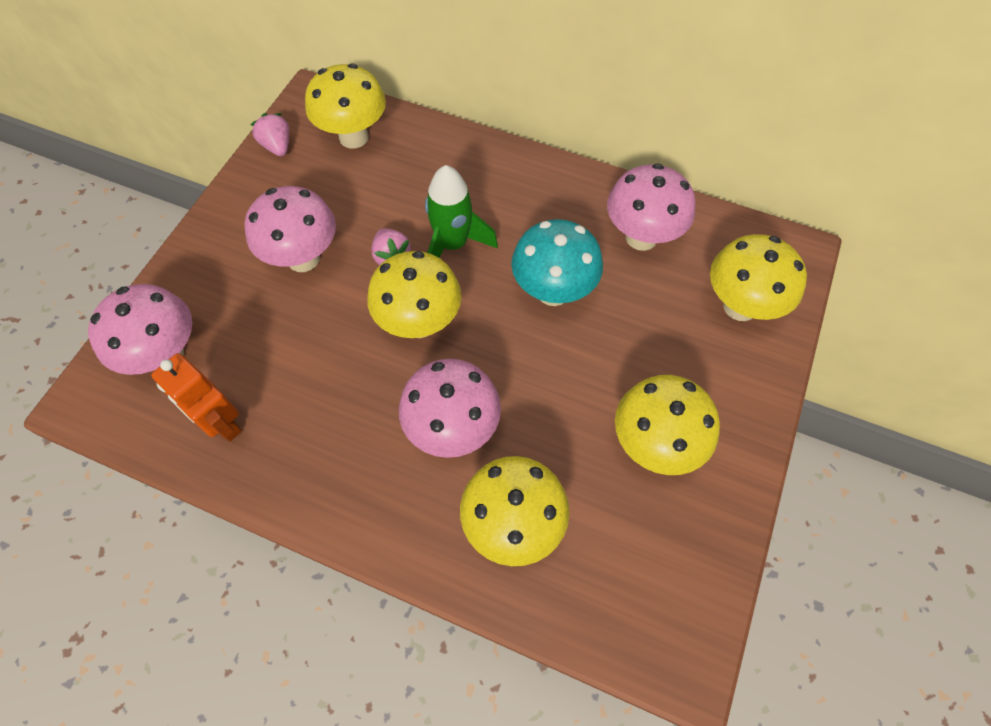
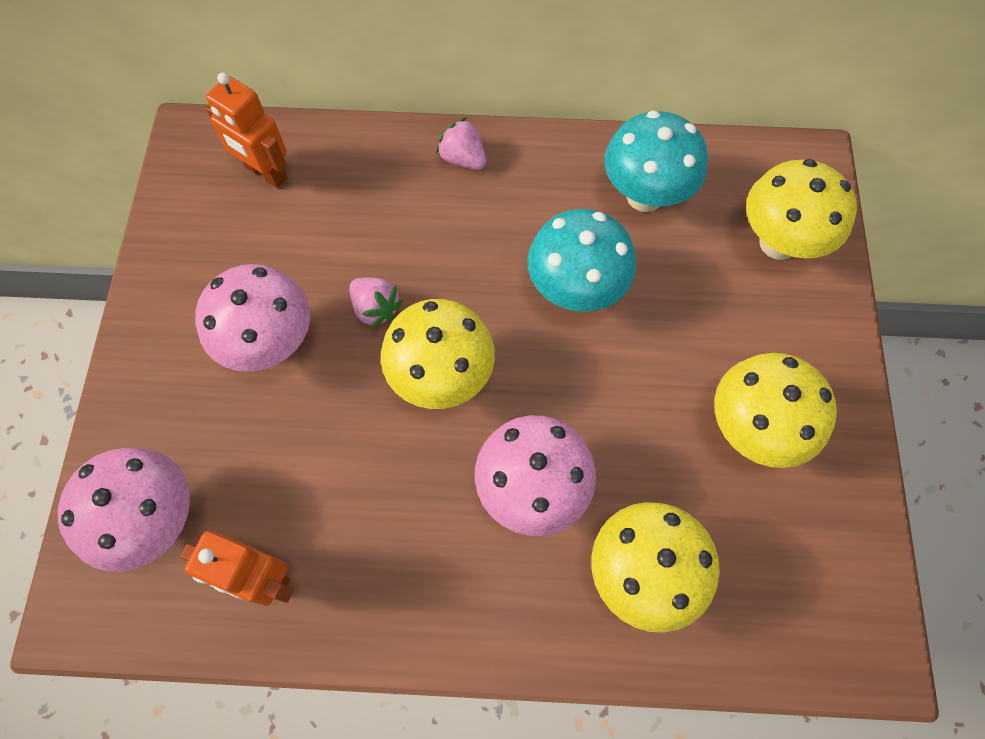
camera: 20 degrees left, 5 degrees up
pink strawberry [250,113,289,156] -> pink strawberry moved to [436,118,486,170]
yellow mushroom [305,64,386,149] -> orange robot [206,73,288,188]
green rocket [425,165,498,258] -> none
pink mushroom [607,163,695,251] -> turquoise mushroom [604,111,708,212]

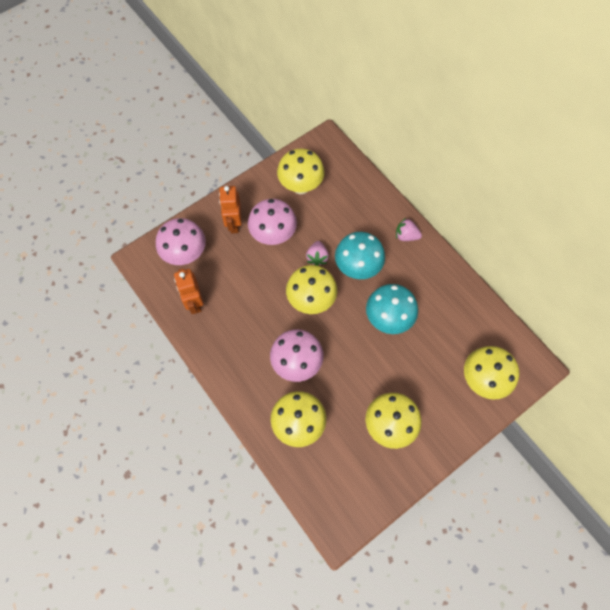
camera: 50 degrees right, 0 degrees up
orange robot [206,73,288,188] -> orange robot moved to [219,186,242,233]
pink strawberry [436,118,486,170] -> pink strawberry turned 75 degrees counterclockwise [396,218,422,241]
turquoise mushroom [604,111,708,212] -> turquoise mushroom moved to [335,232,385,279]
none -> yellow mushroom [277,148,325,194]

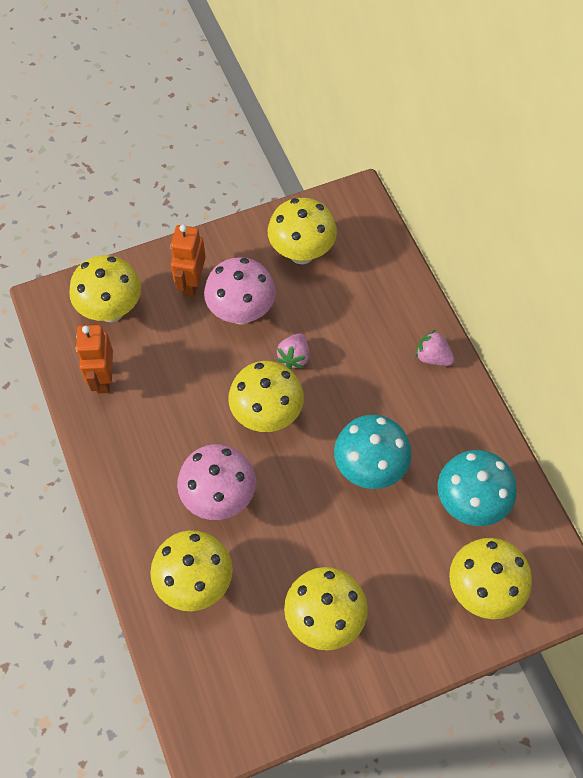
camera: 15 degrees right, 5 degrees down
pink mushroom [156,218,206,265] -> yellow mushroom [69,255,141,322]
turquoise mushroom [335,232,385,279] -> turquoise mushroom moved to [437,450,517,526]

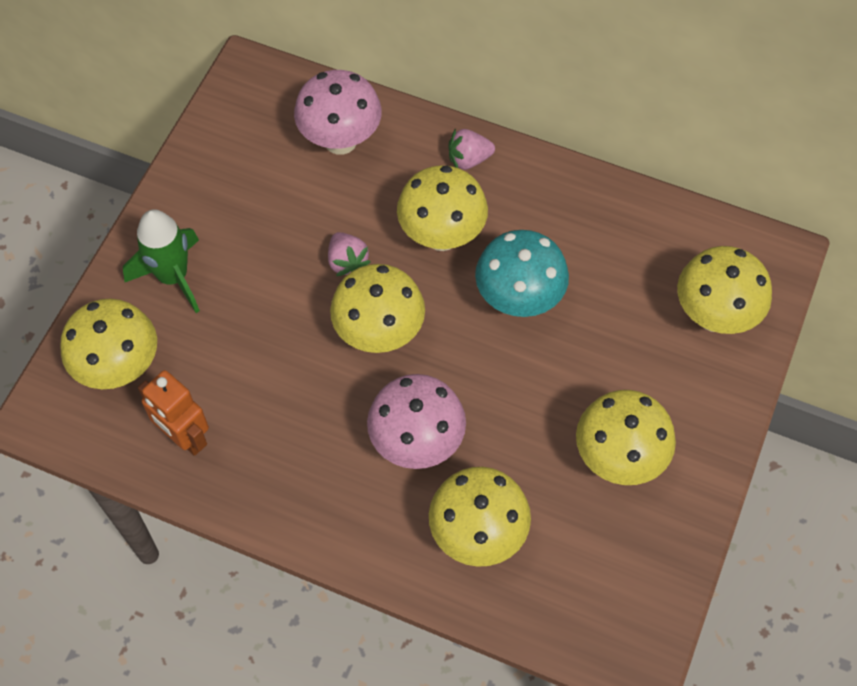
camera: 45 degrees left, 0 degrees up
orange robot [170,225,206,297] -> green rocket [123,209,200,313]
pink mushroom [204,257,276,324] -> pink mushroom moved to [294,70,382,155]
yellow mushroom [268,198,337,264] -> yellow mushroom moved to [397,165,488,251]
turquoise mushroom [437,450,517,526] -> none

